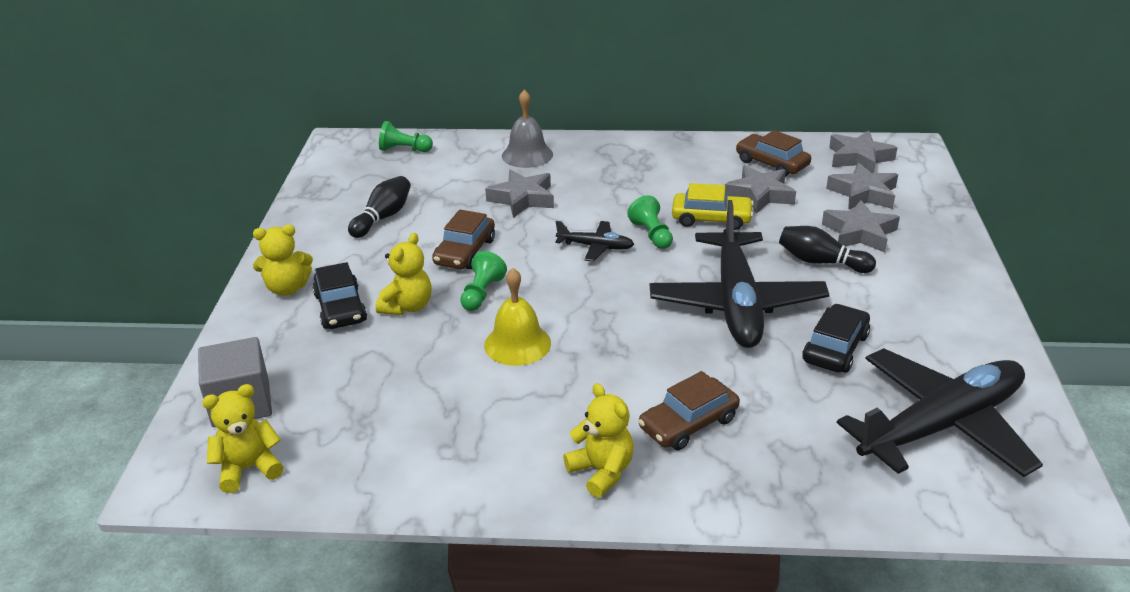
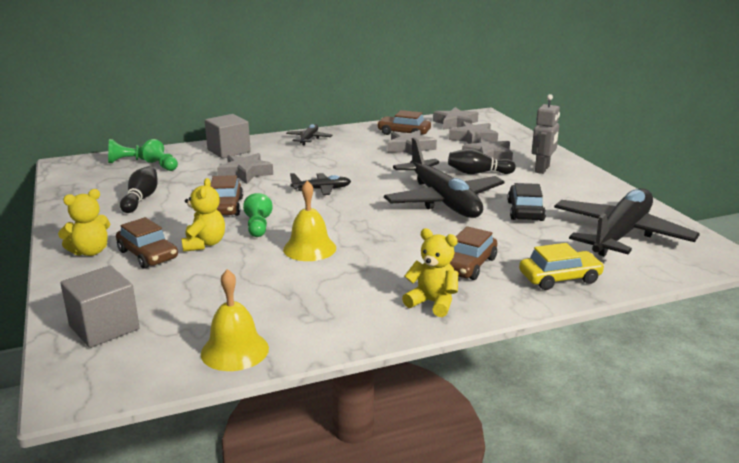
camera: 25 degrees left, 10 degrees down
yellow teddy bear [202,384,284,493] -> none
black car [312,262,367,329] -> brown car [116,217,178,269]
grey bell [502,90,553,168] -> grey cube [205,114,251,158]
green pawn [627,195,673,249] -> green pawn moved to [141,139,178,171]
yellow car [672,183,754,230] -> yellow car moved to [519,243,605,290]
none -> yellow bell [201,269,269,371]
none -> black plane [286,124,332,145]
none -> grey robot [532,94,560,174]

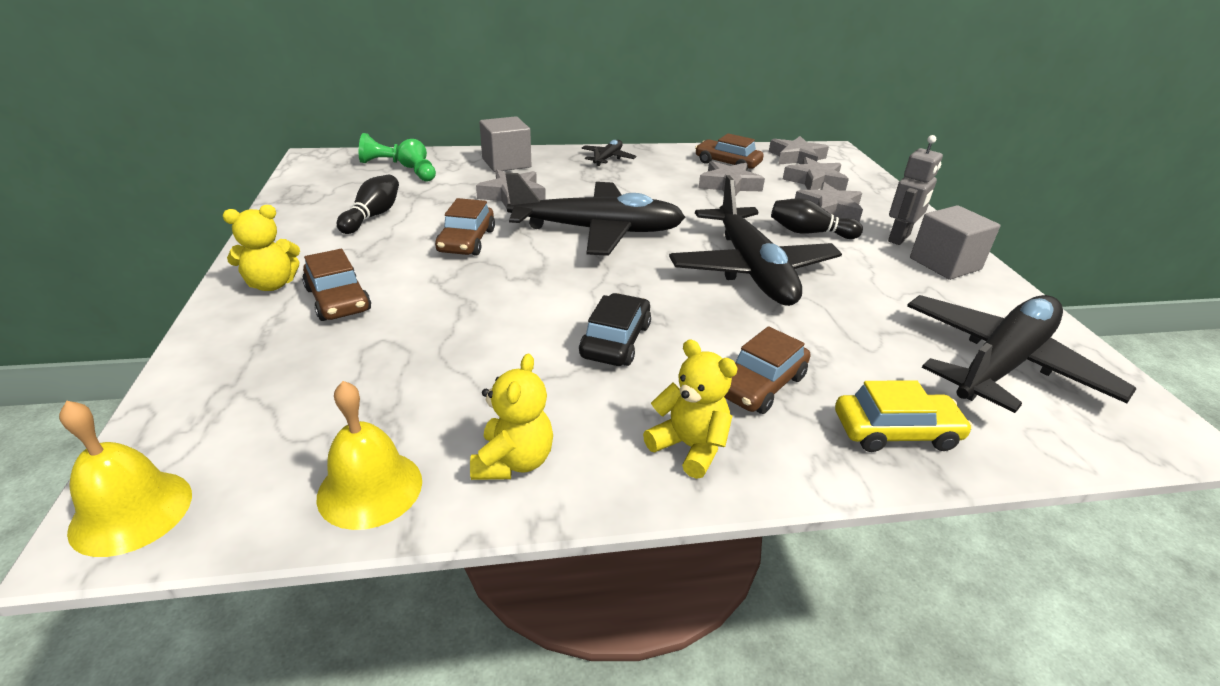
camera: 10 degrees right, 10 degrees up
grey cube [60,266,140,348] -> grey cube moved to [910,205,1000,280]
yellow teddy bear [181,178,225,252] -> yellow teddy bear moved to [470,354,553,480]
green pawn [243,193,272,237] -> none
yellow bell [283,181,336,261] -> yellow bell moved to [59,401,192,557]
black plane [290,173,351,195] -> black plane [505,173,685,256], size x2.23
black car [507,183,546,221] -> black car moved to [579,293,651,366]

